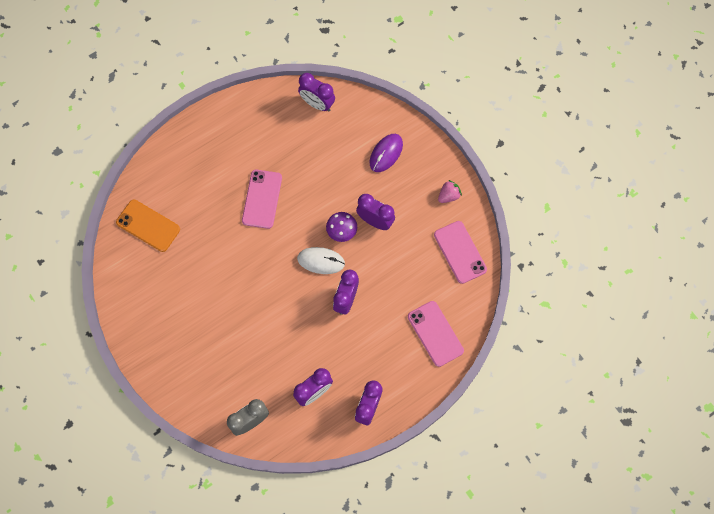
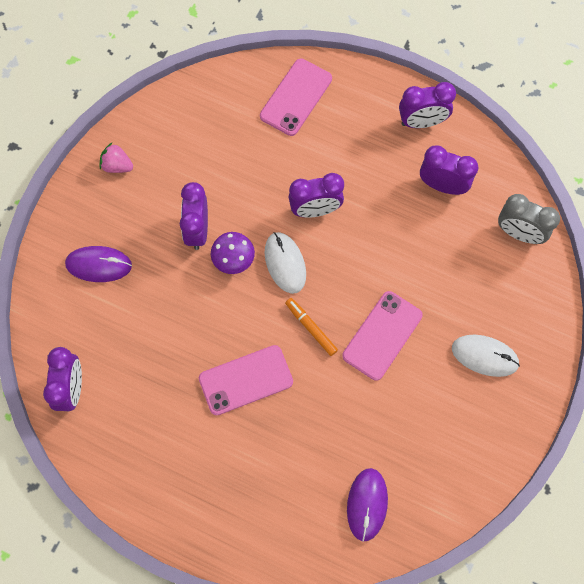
camera: 120 degrees left, 0 degrees up
orange phone [116,200,180,252] -> purple mouse [347,468,388,541]
pink phone [434,221,487,284] -> pink phone moved to [342,291,423,381]
none -> orange marker [285,298,338,356]
none -> white mouse [452,335,520,377]

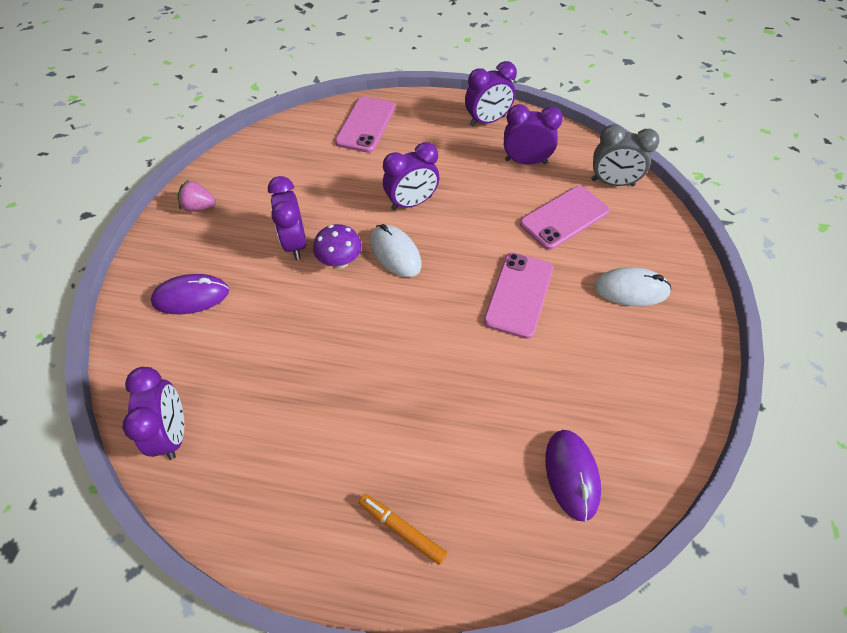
camera: 15 degrees left, 15 degrees down
pink phone [199,345,293,415] -> pink phone moved to [520,186,609,250]
orange marker [285,298,338,356] -> orange marker moved to [359,494,447,565]

